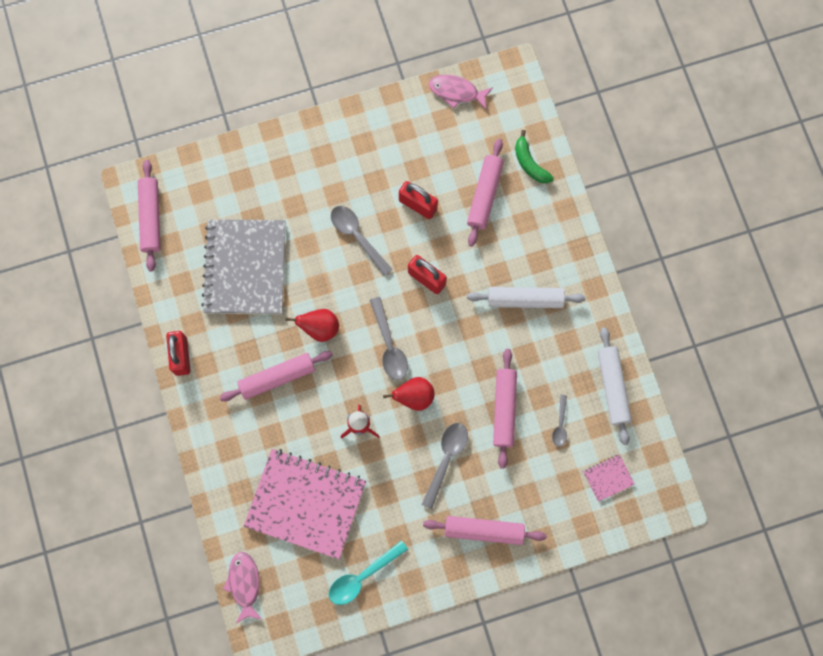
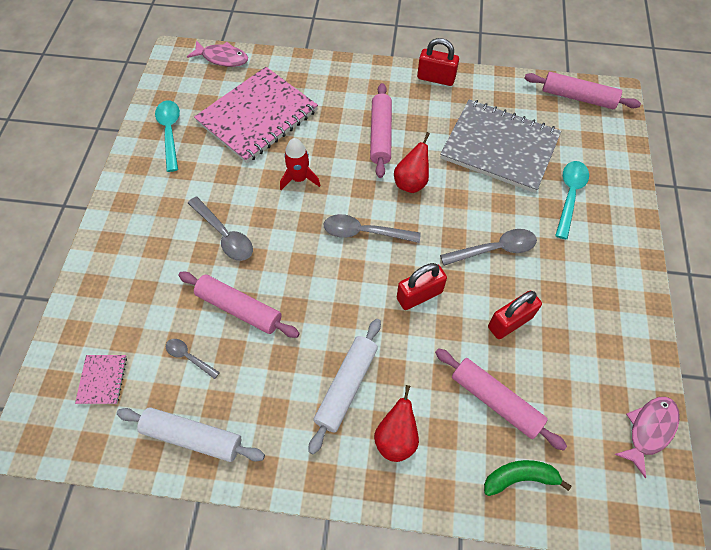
camera: 115 degrees right, 15 degrees down
red pear [383,377,435,411] -> red pear moved to [374,385,419,462]
pink rolling pin [423,516,547,545] -> none
none -> turquoise spoon [555,161,589,239]

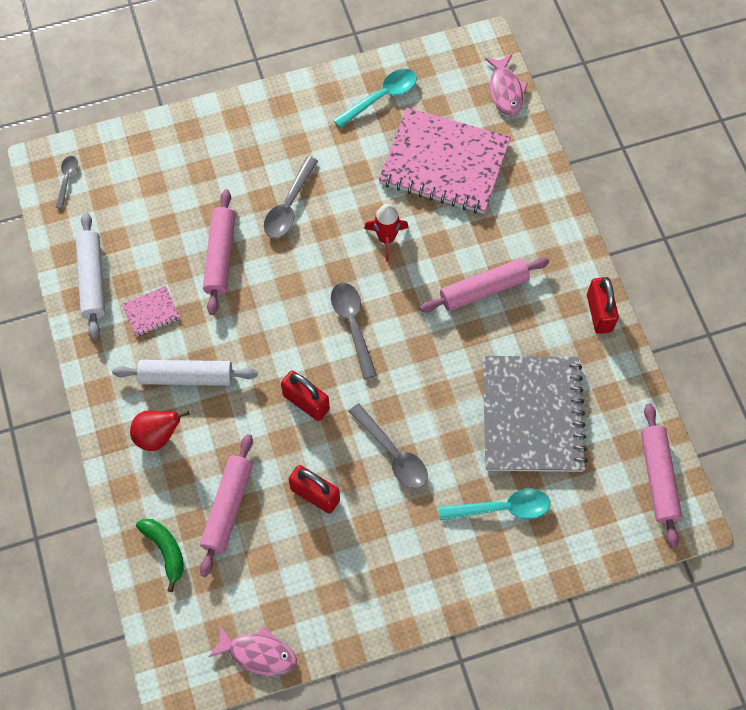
camera: 65 degrees right, 5 degrees up
pink notebook [75,355,127,404] -> pink notebook moved to [122,286,180,337]
grey spoon [166,339,220,379] -> grey spoon moved to [56,156,78,209]
red pear [394,132,430,193] -> none

